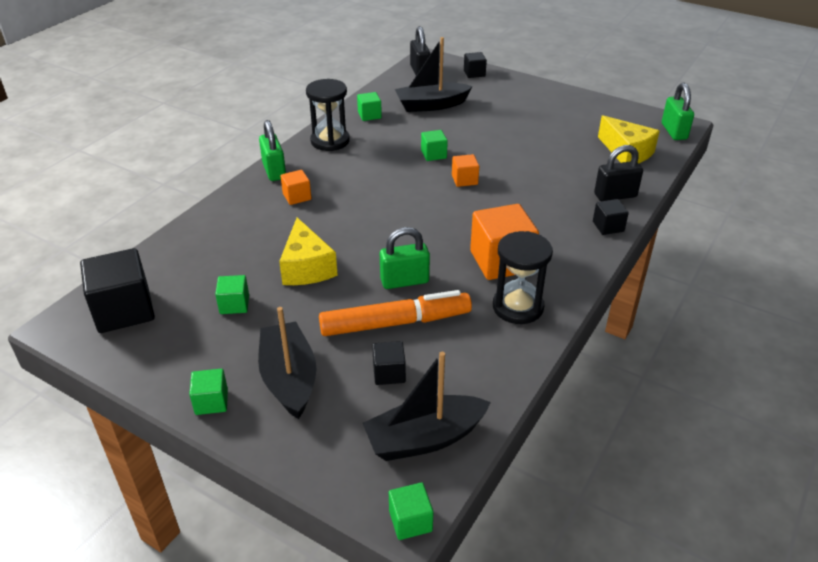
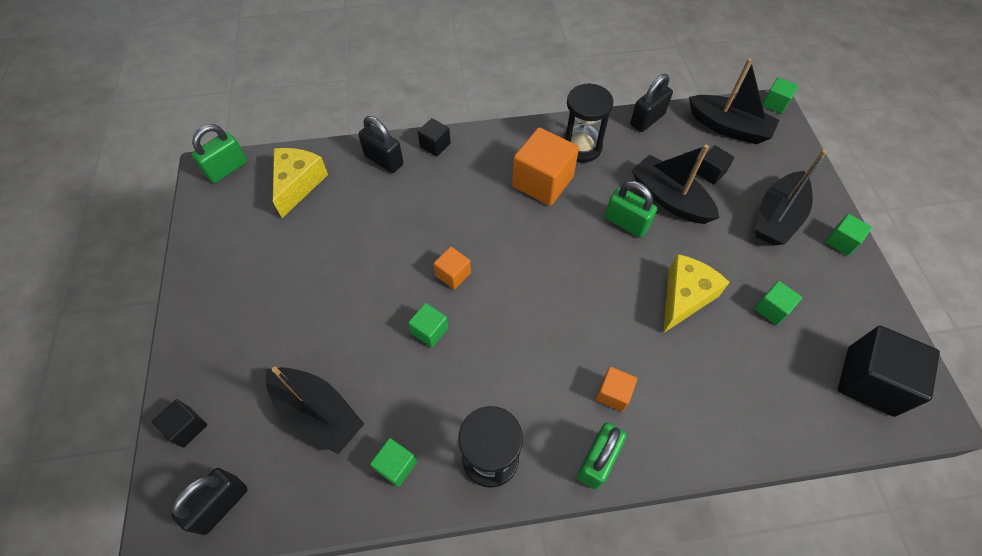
camera: 130 degrees left, 20 degrees up
orange marker [319,290,472,336] -> black boat [631,145,720,224]
none -> black padlock [630,74,673,132]

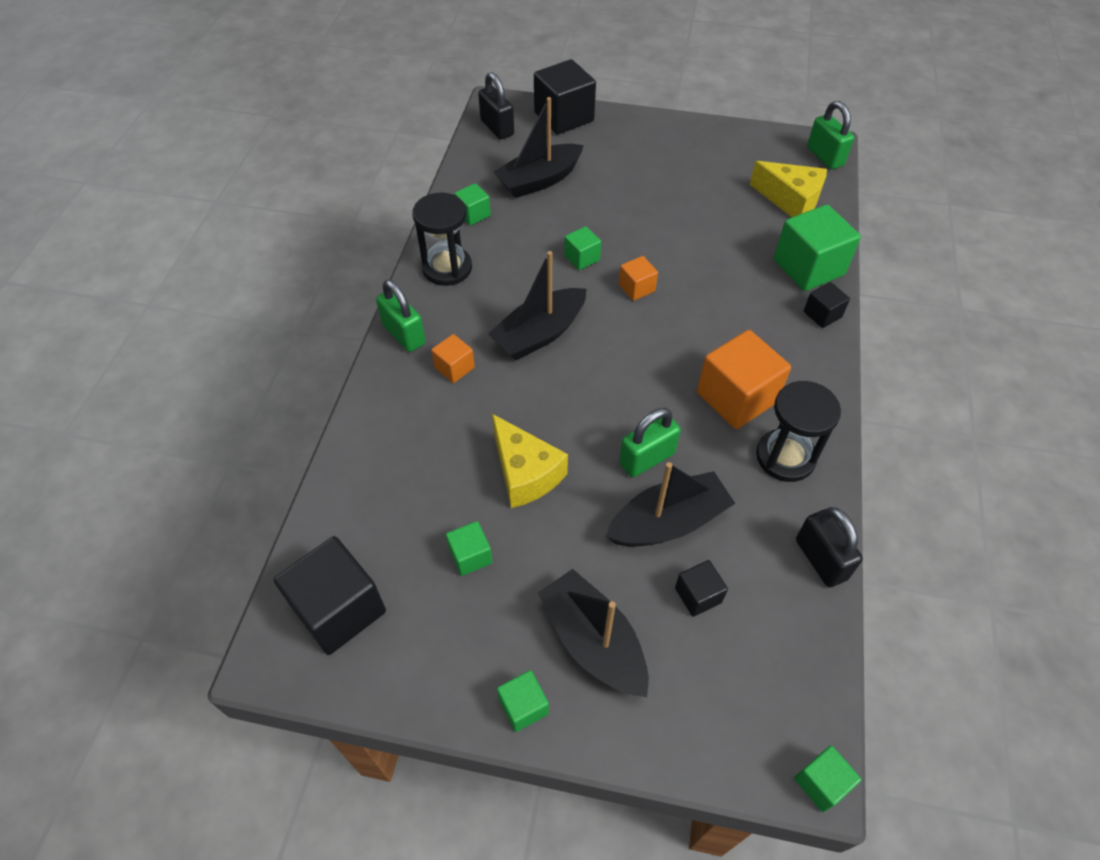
camera: 110 degrees right, 5 degrees down
black cube [152,399,207,448] -> black cube [534,59,596,135], size x1.96
black padlock [358,116,403,173] -> green cube [774,204,861,291]
black boat [689,58,779,145] -> black boat moved to [488,251,586,360]

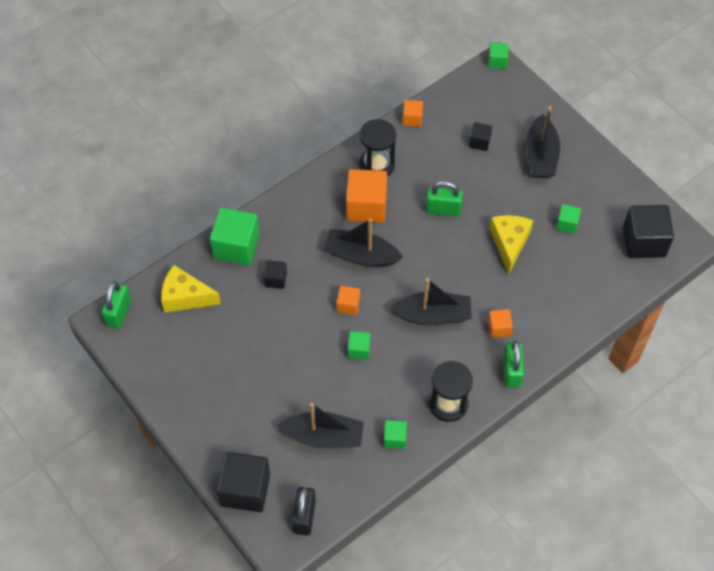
camera: 140 degrees left, 5 degrees up
green cube [497,670,549,732] -> none
black boat [606,462,735,547] -> black boat moved to [323,218,403,267]
yellow cheese [750,161,827,217] -> yellow cheese turned 60 degrees counterclockwise [161,265,221,313]
black padlock [796,507,863,587] -> orange cube [403,100,423,127]
black cube [804,282,850,328] -> black cube moved to [263,260,287,289]

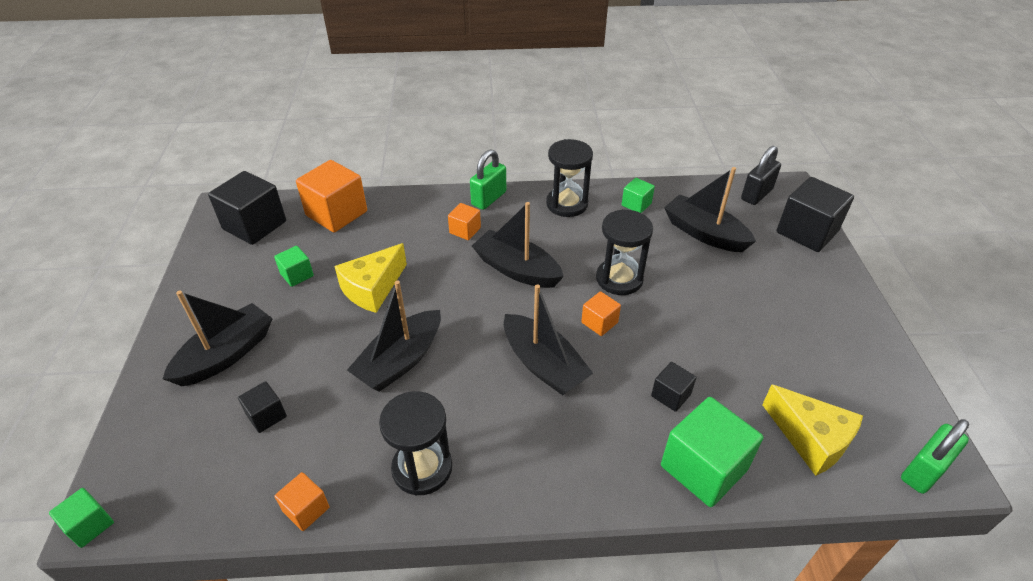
camera: 145 degrees left, 15 degrees down
orange cube [346,169,387,223] -> orange cube moved to [296,160,367,232]
green cube [348,331,371,360] -> black hourglass [596,209,653,295]
green padlock [426,181,463,216] -> black boat [347,280,441,392]

